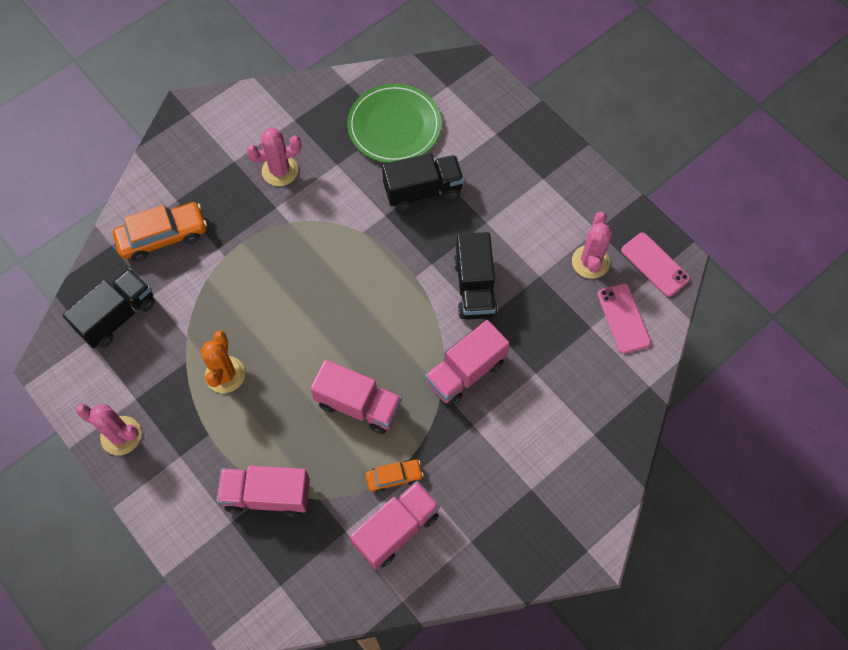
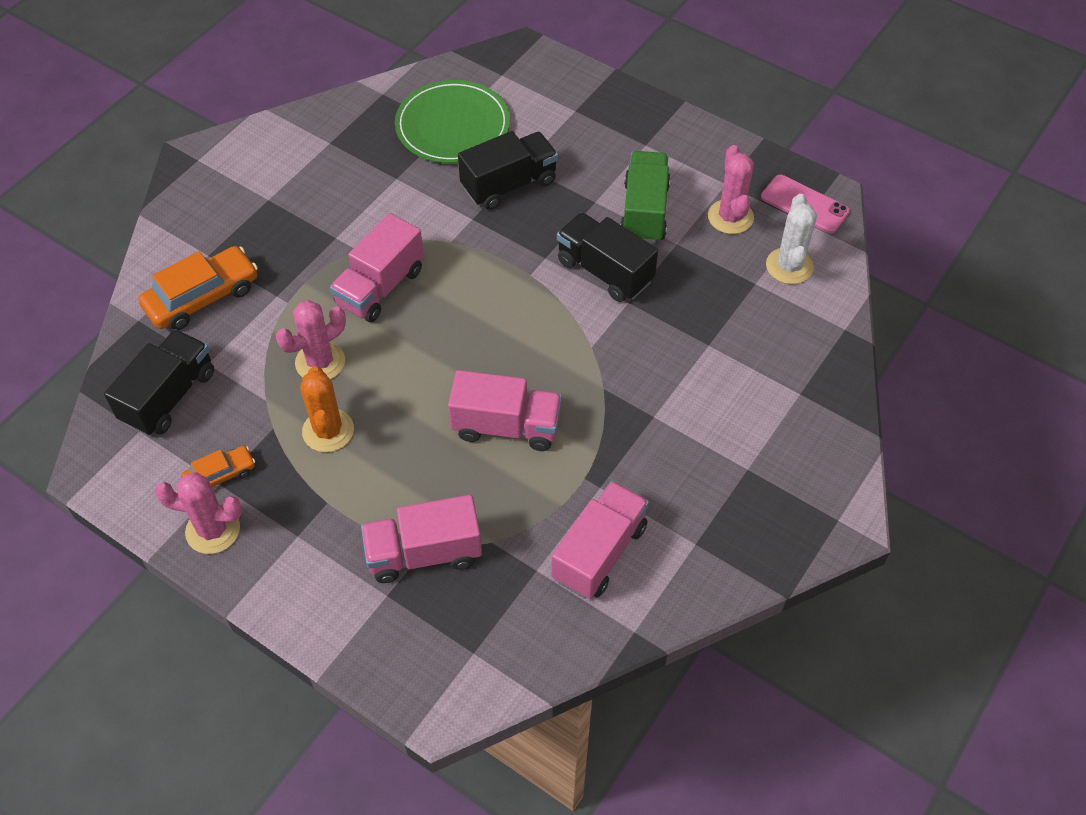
camera: 15 degrees left, 10 degrees down
pink cactus [246,128,301,186] -> pink cactus moved to [276,300,346,379]
orange car [366,459,424,493] -> orange car moved to [182,446,255,487]
pink truck [425,320,510,406] -> pink truck moved to [330,213,424,322]
black truck [454,232,498,320] -> black truck turned 150 degrees clockwise [557,212,658,302]
pink phone [597,283,651,354] -> white cactus [766,194,817,284]
none -> green truck [620,151,670,243]

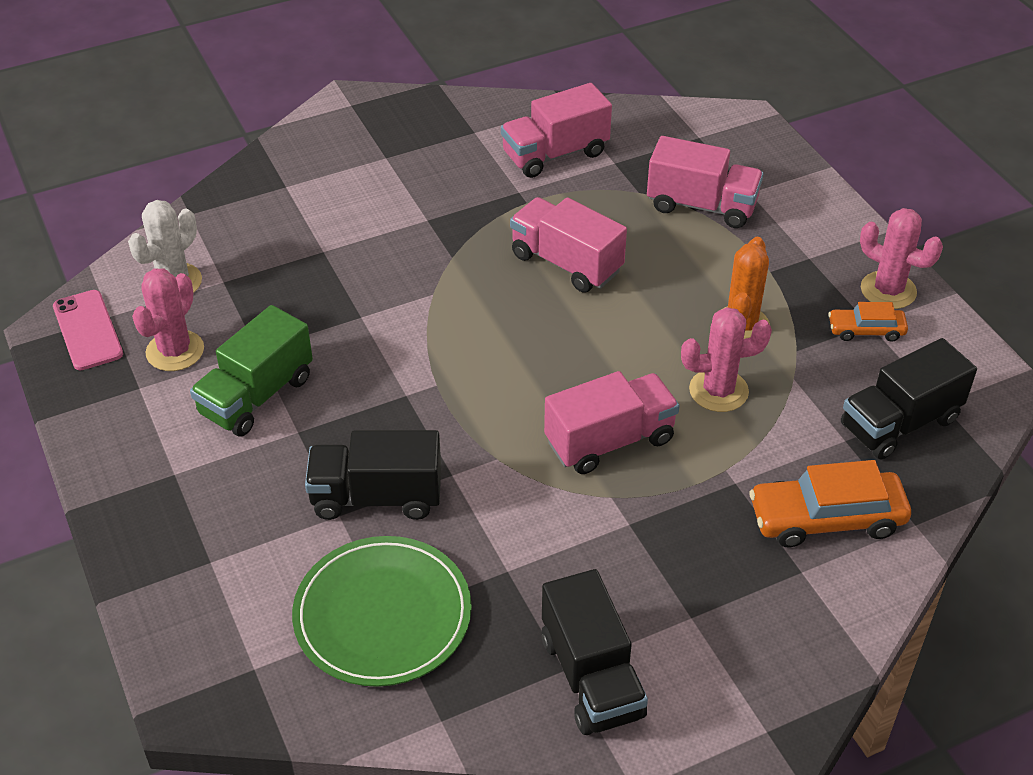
camera: 150 degrees left, 10 degrees down
black truck [557,212,658,302] -> black truck moved to [542,569,648,735]

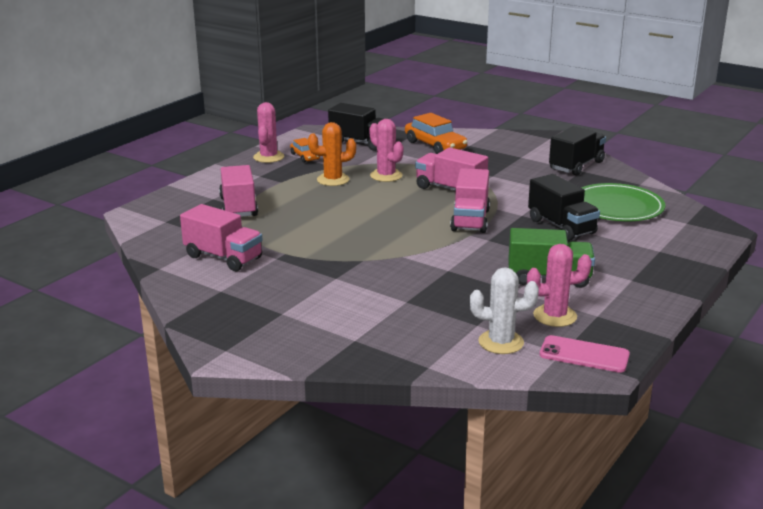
camera: 120 degrees left, 20 degrees down
pink phone [53,290,123,371] -> pink phone turned 75 degrees clockwise [540,335,630,373]
pink truck [510,197,627,293] -> pink truck moved to [450,168,490,233]

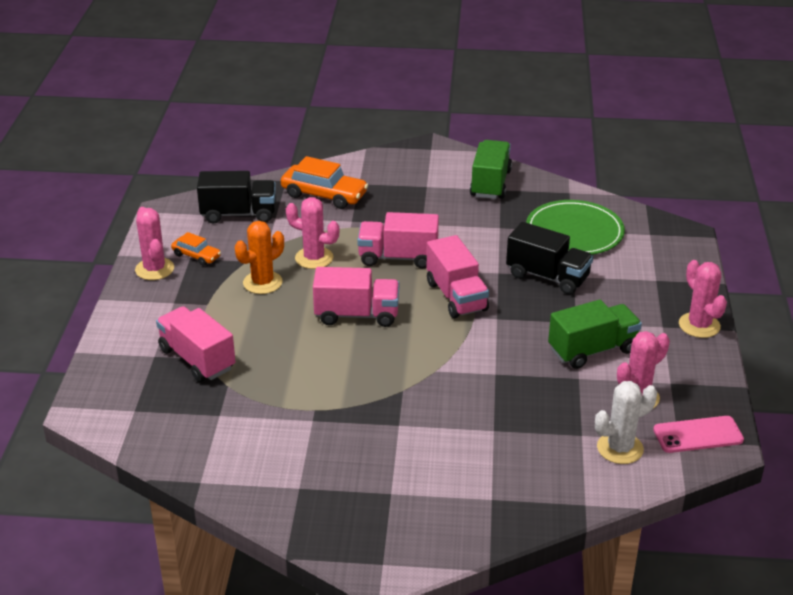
camera: 30 degrees left, 10 degrees up
pink truck [180,204,263,271] -> pink truck moved to [313,267,399,327]
black truck [549,126,606,175] -> green truck [470,140,512,199]
none -> pink cactus [679,260,727,338]

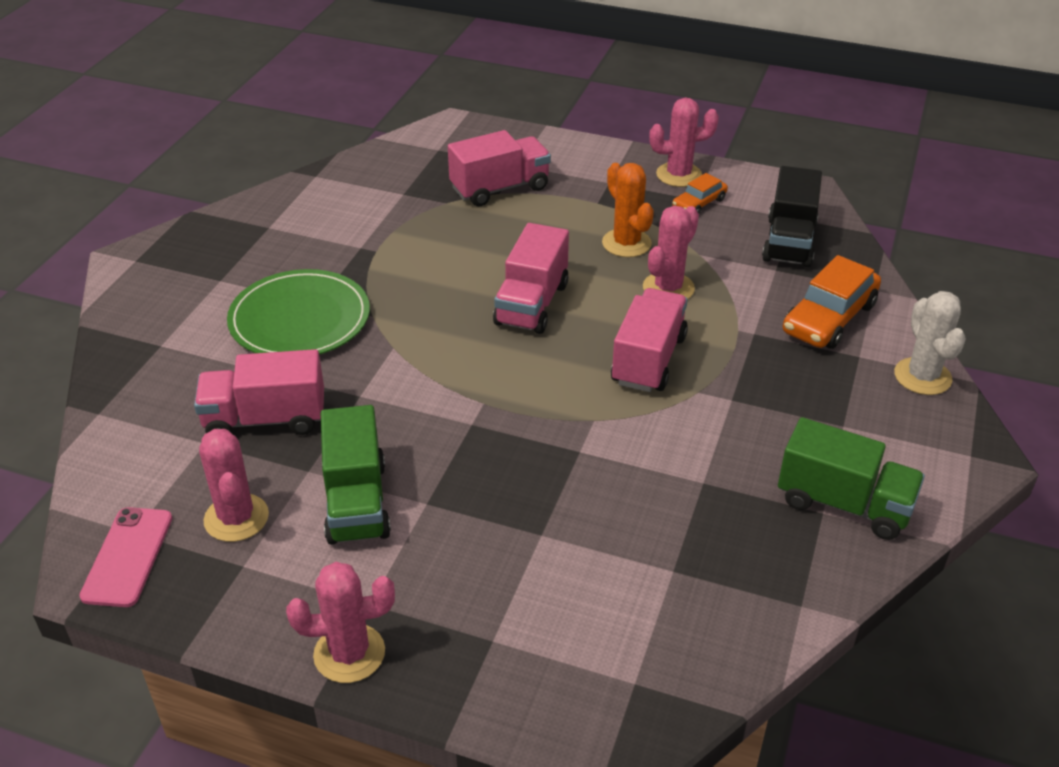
camera: 105 degrees right, 5 degrees up
pink truck [427,235,489,318] -> pink truck moved to [194,349,324,435]
black truck [506,222,593,295] -> none
green plate [526,200,625,255] -> green plate moved to [227,269,370,355]
white cactus [595,381,657,464] -> white cactus moved to [894,291,966,395]

